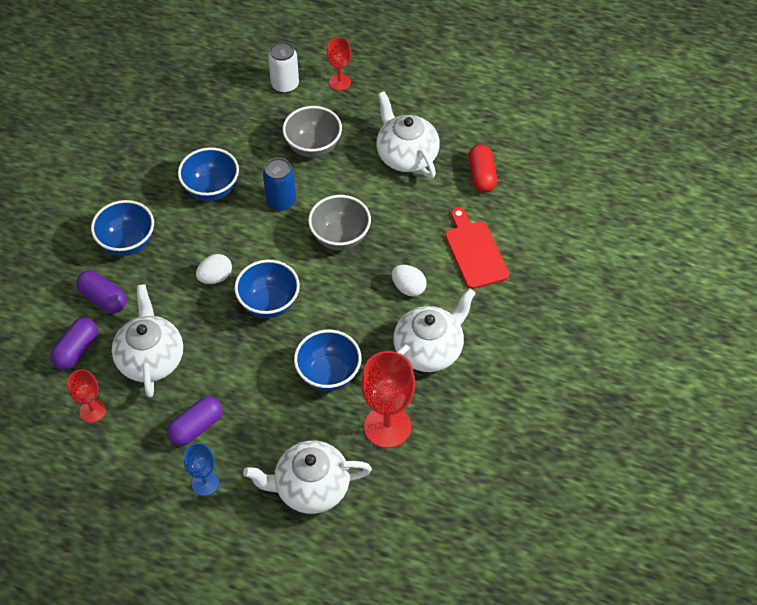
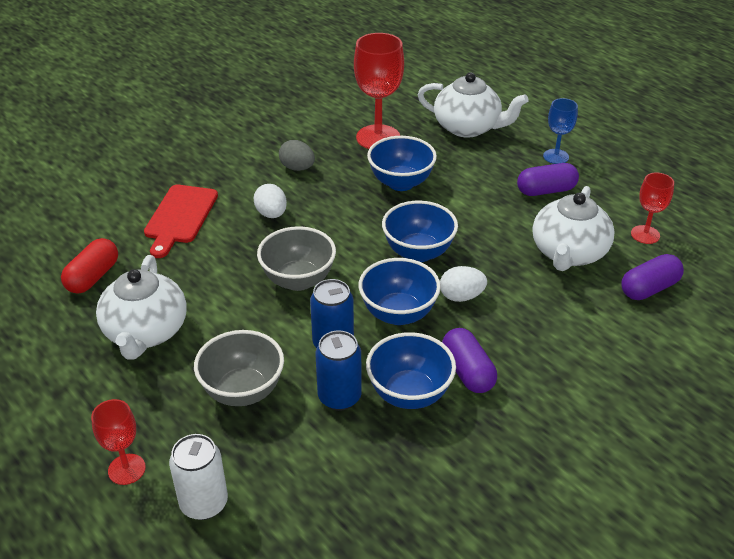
camera: 150 degrees left, 15 degrees down
purple capsule [76,270,126,313] -> purple capsule moved to [442,328,497,393]
blue bowl [91,200,154,256] -> blue bowl moved to [358,258,441,325]
white teapot [393,288,476,372] -> grey egg [279,140,315,171]
none -> blue can [315,331,362,411]

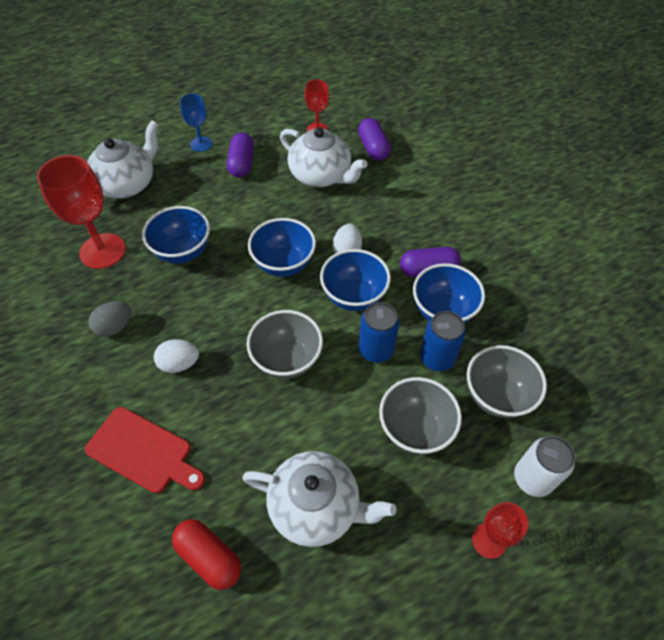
camera: 75 degrees left, 15 degrees up
none -> grey bowl [467,345,547,418]

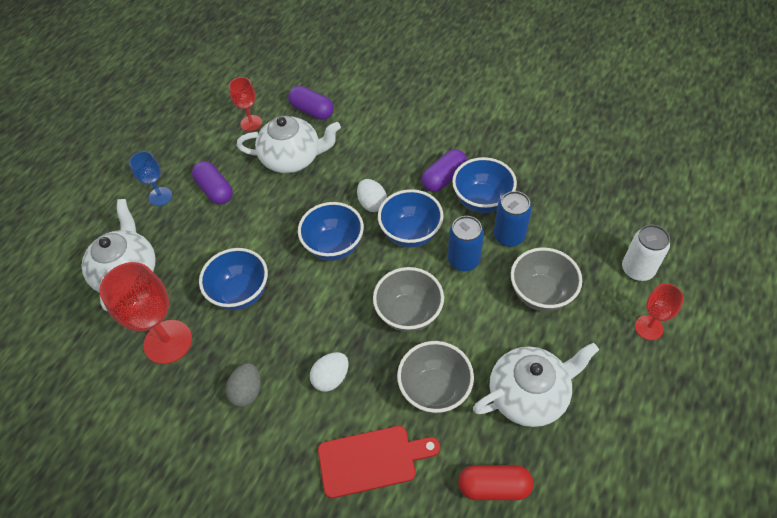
camera: 35 degrees left, 0 degrees up
grey bowl [467,345,547,418] -> grey bowl moved to [397,341,474,414]

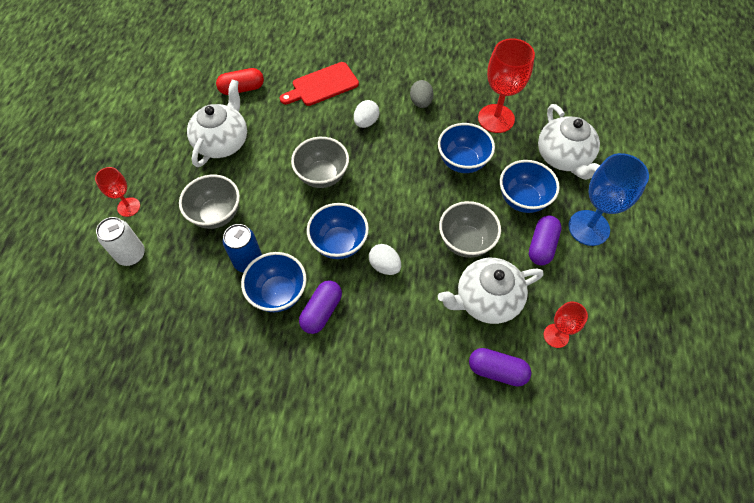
camera: 160 degrees right, 5 degrees up
blue goblet [129,151,172,206] -> blue goblet [568,153,649,246], size x1.78
purple capsule [192,161,233,205] -> purple capsule turned 75 degrees clockwise [529,216,562,265]
blue bowl [298,202,364,261] -> blue bowl moved to [500,160,560,213]
grey bowl [397,341,474,414] -> grey bowl moved to [439,201,501,258]
blue can [448,216,484,271] -> none
white teapot [473,342,599,427] -> white teapot turned 150 degrees clockwise [187,80,247,167]

